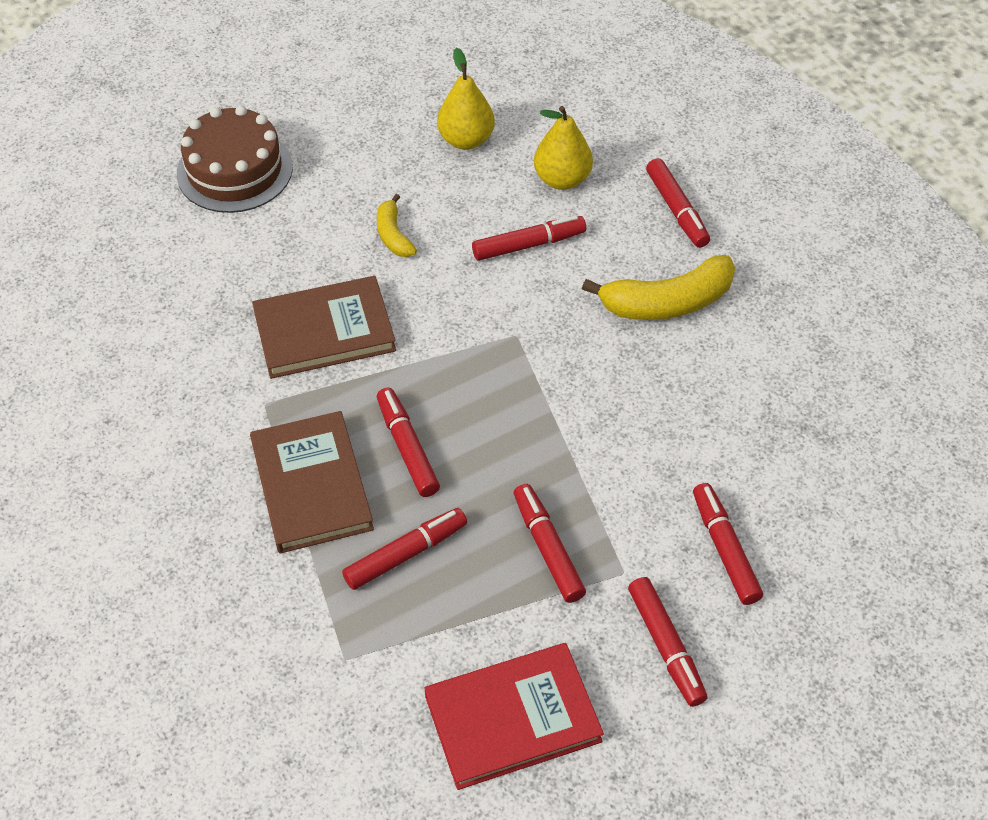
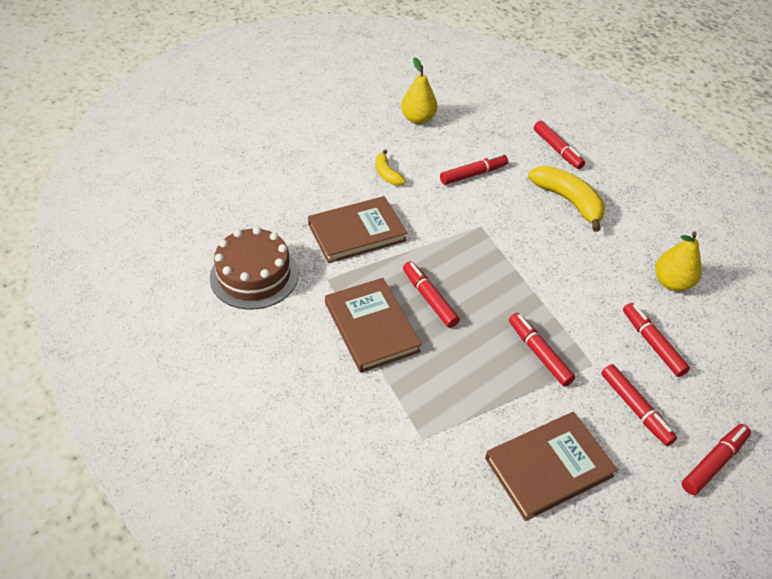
camera: 10 degrees left, 5 degrees down
brown cake [177,105,293,213] -> brown cake moved to [210,227,298,310]
red marker [342,508,467,590] -> red marker moved to [682,424,751,495]
red book [424,643,604,790] -> brown book [485,412,618,521]
yellow pear [534,106,593,190] -> yellow pear moved to [655,232,702,291]
yellow banana [582,255,735,320] -> yellow banana turned 105 degrees counterclockwise [528,165,605,232]

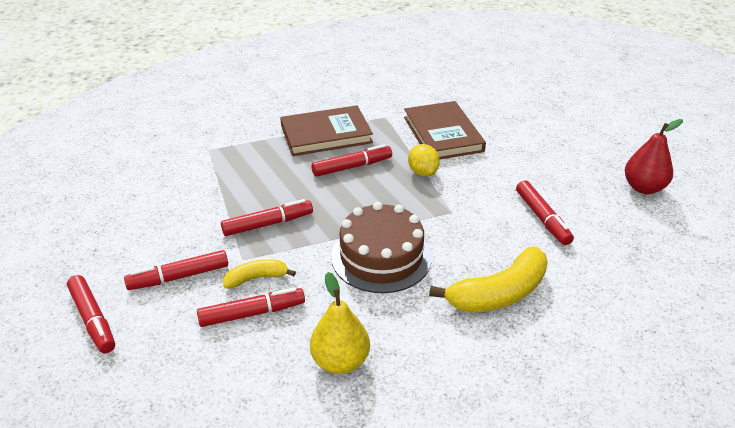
camera: 100 degrees right, 10 degrees down
brown cake [210,227,298,310] -> brown cake moved to [331,202,432,293]
yellow banana [375,150,406,185] -> yellow banana moved to [223,259,296,289]
yellow pear [401,57,437,124] -> red pear [625,119,683,194]
brown book [485,412,618,521] -> none
red marker [534,121,585,169] -> none
none -> yellow lemon [408,144,440,177]

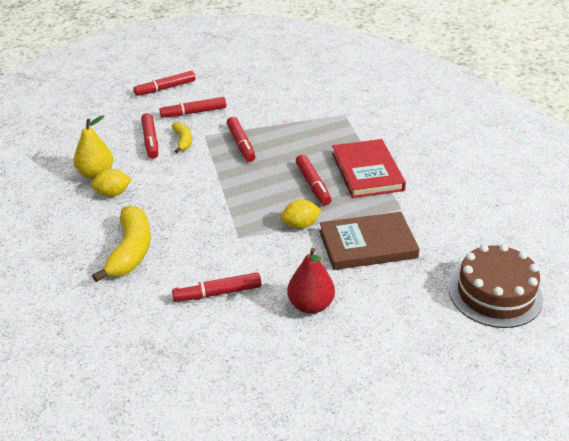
camera: 95 degrees right, 0 degrees up
red marker [124,250,228,290] -> red marker turned 90 degrees counterclockwise [159,97,226,118]
brown book [280,105,373,156] -> red book [332,139,406,198]
brown cake [331,202,432,293] -> brown cake moved to [449,244,543,328]
yellow banana [429,246,548,312] -> yellow banana turned 150 degrees counterclockwise [92,205,151,282]
red pear [625,119,683,194] -> red pear moved to [287,248,335,314]
none -> yellow lemon [91,169,132,197]

